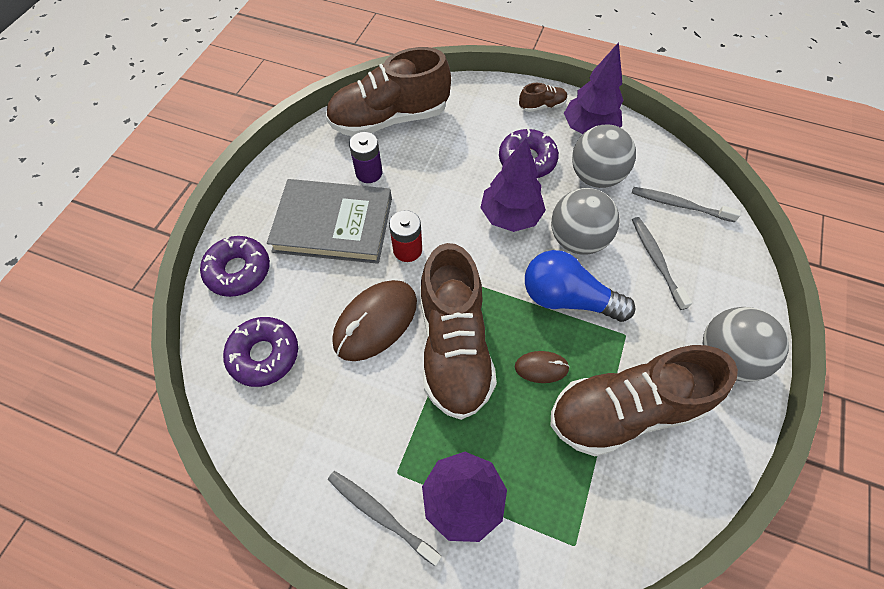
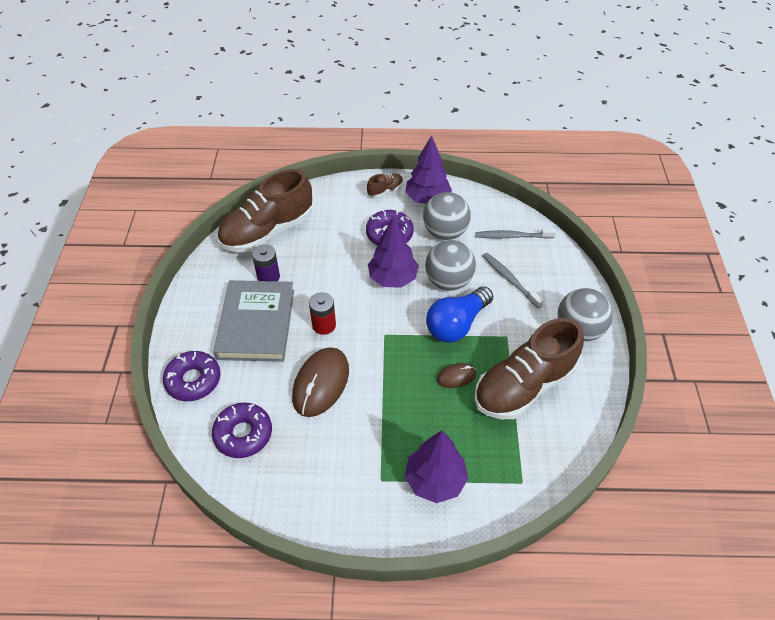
camera: 20 degrees left, 10 degrees down
grey book [267,179,392,264] -> grey book turned 75 degrees counterclockwise [213,280,294,362]
grey toothbrush [328,471,442,566] -> none
brown shoe [420,243,497,420] -> none
blue light bulb [525,250,636,322] -> blue light bulb turned 45 degrees counterclockwise [426,286,493,343]

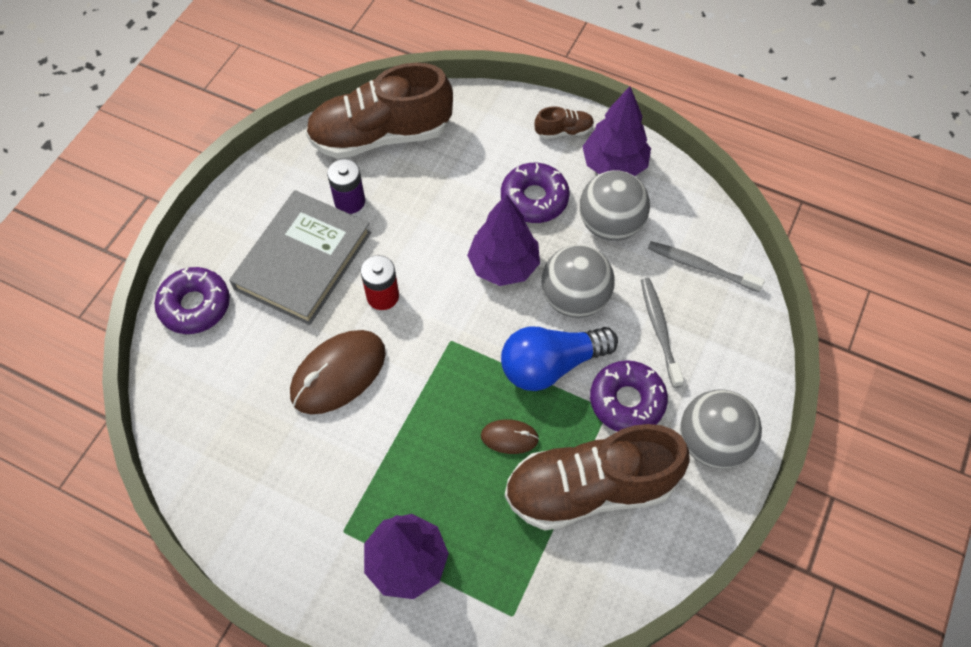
camera: 25 degrees right, 10 degrees up
purple donut [212,402,272,458] -> purple donut moved to [590,360,668,432]

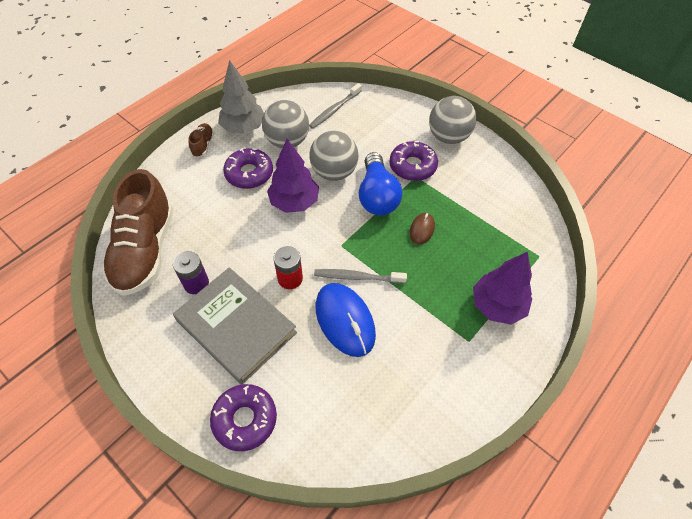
camera: 75 degrees left, 5 degrees down
brown mouse [290,330,386,414] -> blue mouse [316,283,376,357]
brown shoe [505,424,690,531] -> none
purple tree [582,86,651,176] -> grey tree [218,60,264,134]
grey toothbrush [641,278,684,388] -> grey toothbrush moved to [314,269,407,283]

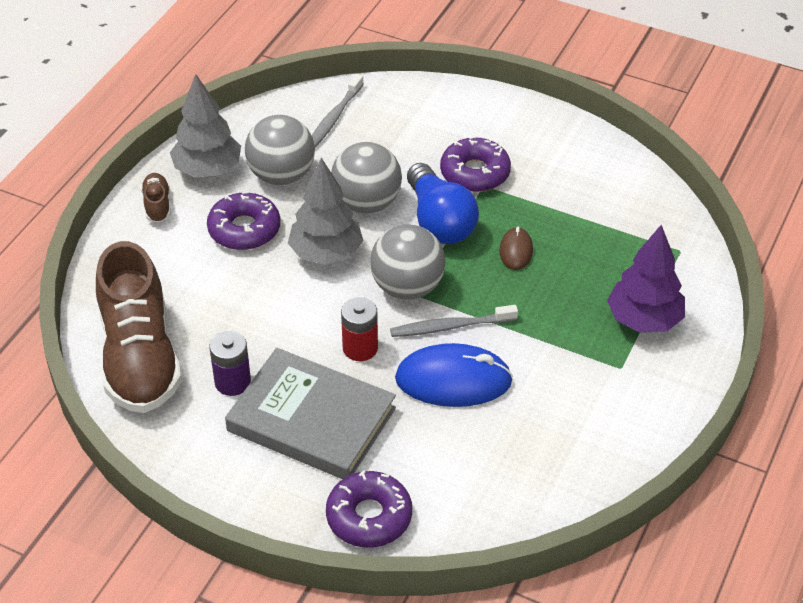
camera: 15 degrees left, 10 degrees down
purple tree [267,139,319,213] -> grey tree [288,158,363,265]
blue mouse [316,283,376,357] -> blue mouse turned 45 degrees counterclockwise [395,343,513,407]
grey ball [429,96,477,144] -> grey ball moved to [370,224,445,300]

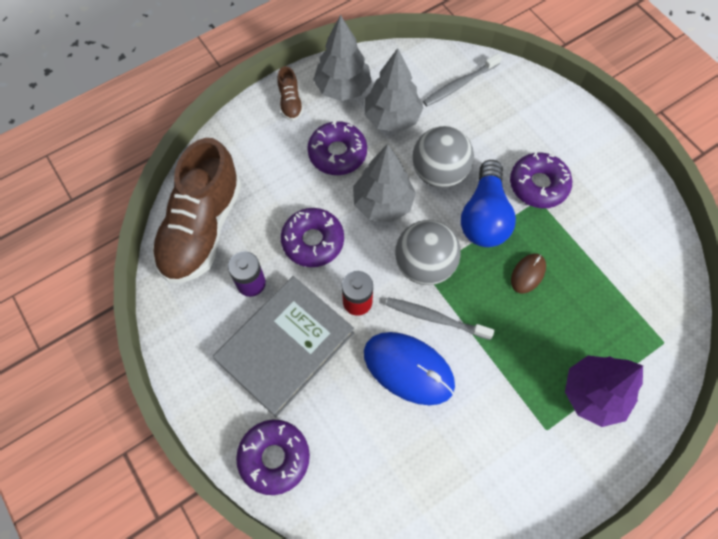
camera: 30 degrees right, 20 degrees up
brown shoe [141,173,171,222] -> brown shoe turned 150 degrees clockwise [277,66,304,121]
grey book [225,348,396,479] -> grey book turned 75 degrees clockwise [213,276,354,417]
grey ball [245,115,315,185] -> grey tree [364,48,423,132]
none -> purple donut [281,208,344,267]

